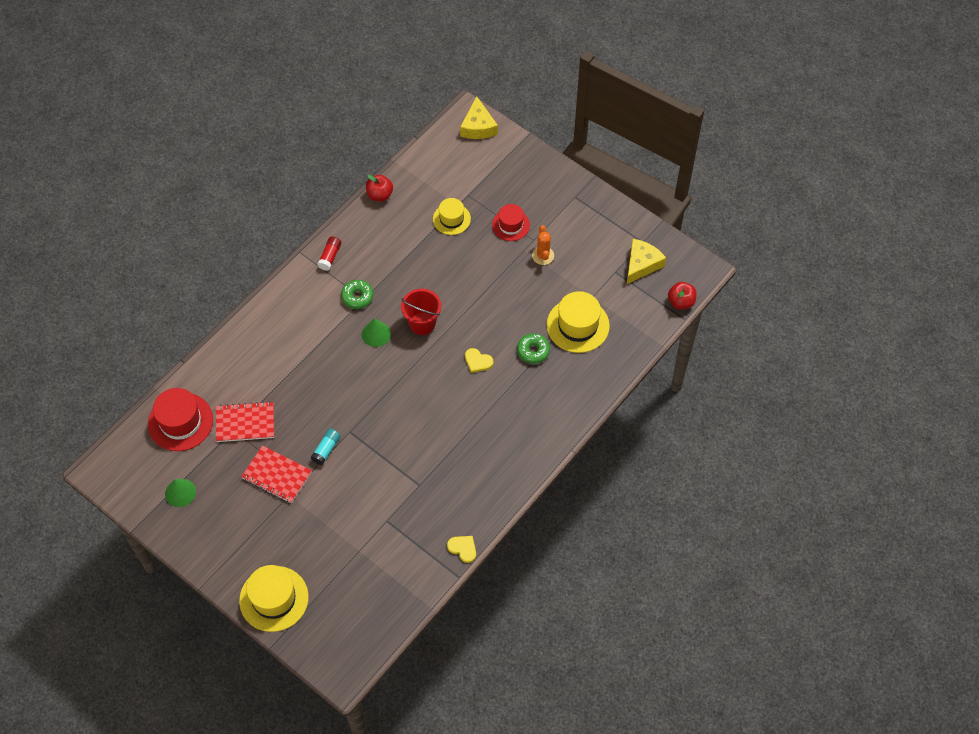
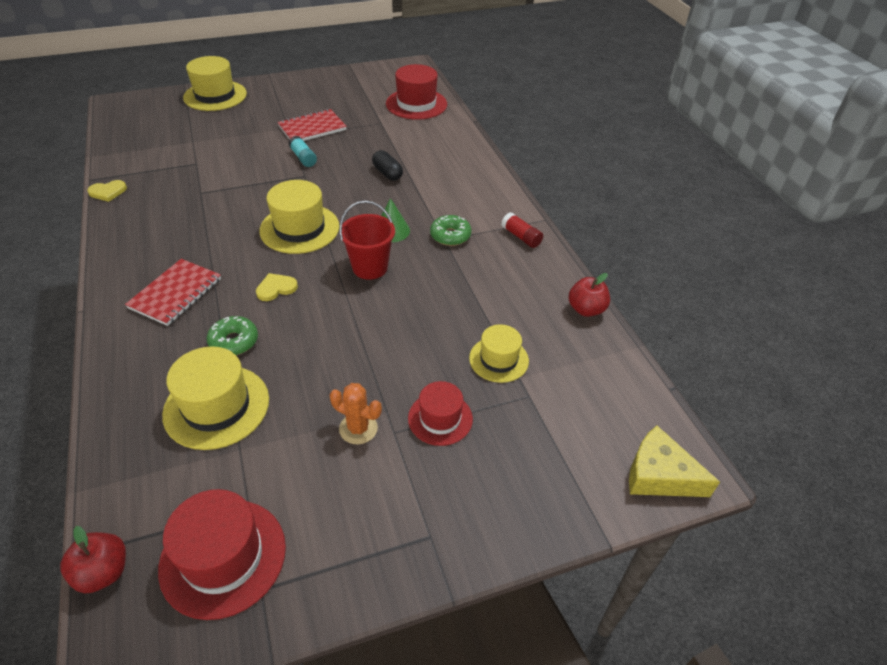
camera: 120 degrees right, 15 degrees down
green cone [165,479,196,507] -> none
red notebook [216,401,274,442] -> red notebook moved to [125,259,221,326]
yellow cheese [627,239,666,284] -> red hat [158,489,286,620]
none -> yellow hat [259,180,339,254]
none -> black capsule [372,150,403,181]

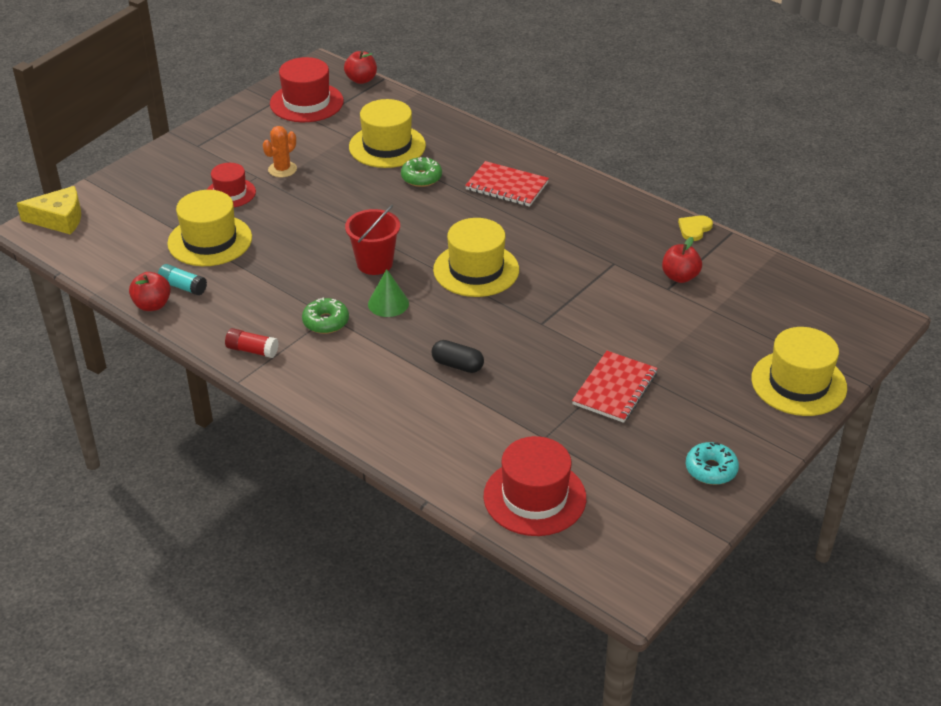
camera: 150 degrees right, 5 degrees down
red notebook [125,259,221,326] -> red notebook turned 60 degrees counterclockwise [465,161,549,207]
yellow heart [256,273,298,301] -> none
turquoise glue stick [289,136,317,167] -> turquoise glue stick moved to [158,264,207,296]
orange cactus [329,383,382,444] -> orange cactus turned 45 degrees counterclockwise [263,126,297,177]
yellow hat [469,324,529,383] -> yellow hat [167,190,252,266], size x1.59
none -> red apple [662,237,702,283]
none -> turquoise donut [686,442,739,485]

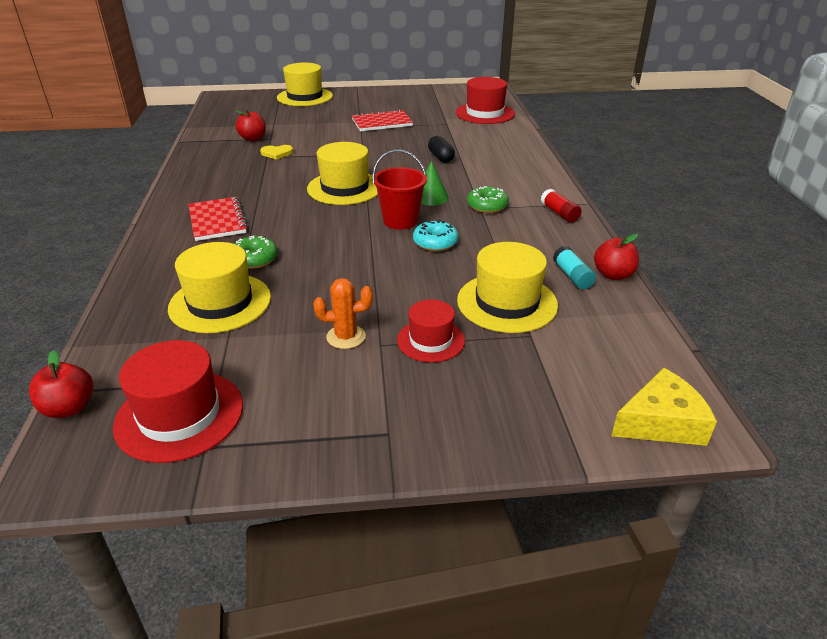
camera: 135 degrees left, 5 degrees down
yellow cheese [17,186,81,235] -> yellow cheese turned 120 degrees clockwise [611,368,717,446]
yellow heart [678,215,713,241] -> yellow heart moved to [260,145,293,160]
turquoise donut [686,442,739,485] -> turquoise donut moved to [413,220,458,251]

